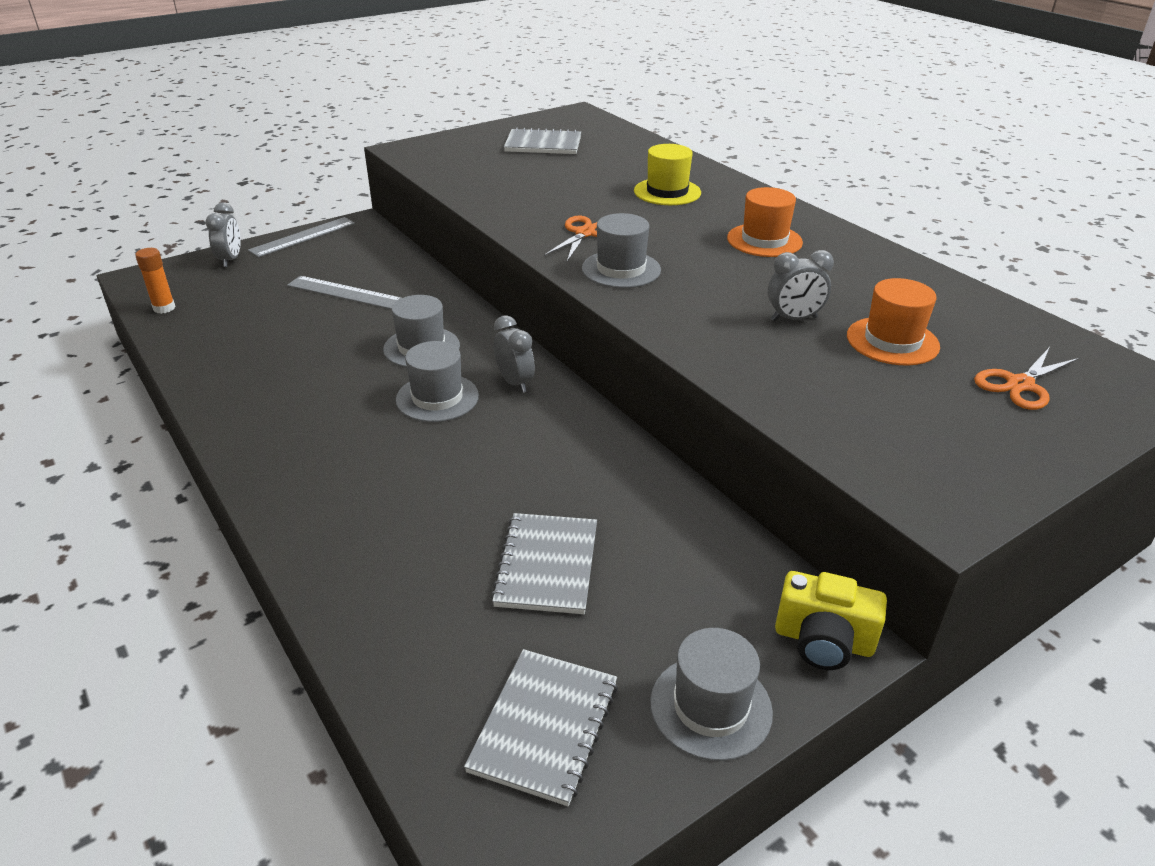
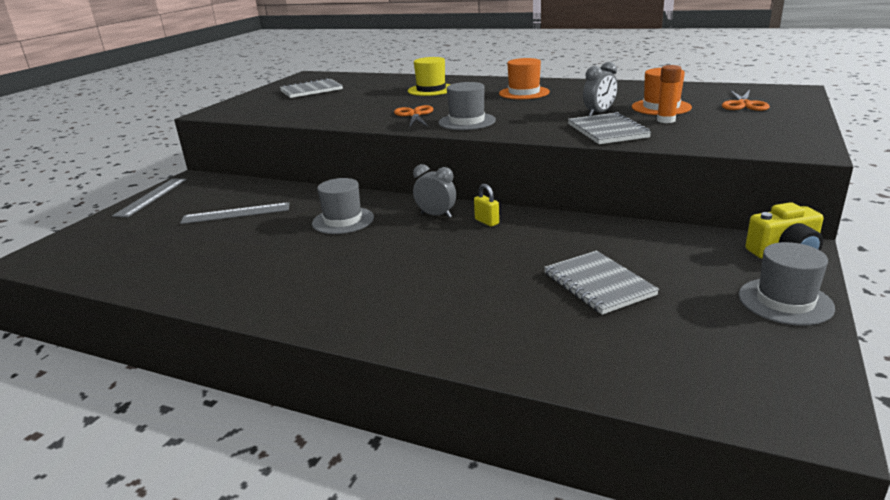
camera: 30 degrees left, 10 degrees down
orange glue stick [135,248,175,314] -> orange glue stick moved to [657,65,681,123]
grey clock [206,202,241,267] -> none
grey hat [396,341,479,422] -> none
grey notebook [464,649,618,806] -> grey notebook moved to [568,112,651,144]
none -> yellow padlock [474,184,499,227]

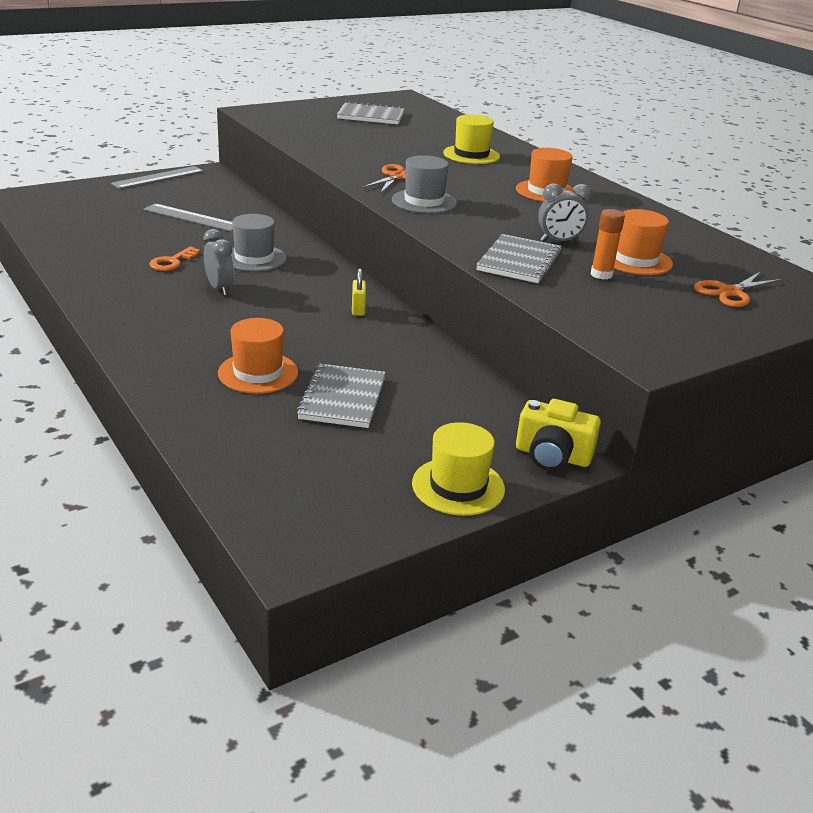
camera: 30 degrees right, 5 degrees up
grey clock [413,164,456,218] -> grey clock moved to [203,229,234,295]
grey hat [739,242,835,326] -> yellow hat [412,422,505,516]
none -> orange key [149,247,201,271]
none -> orange hat [218,318,298,394]

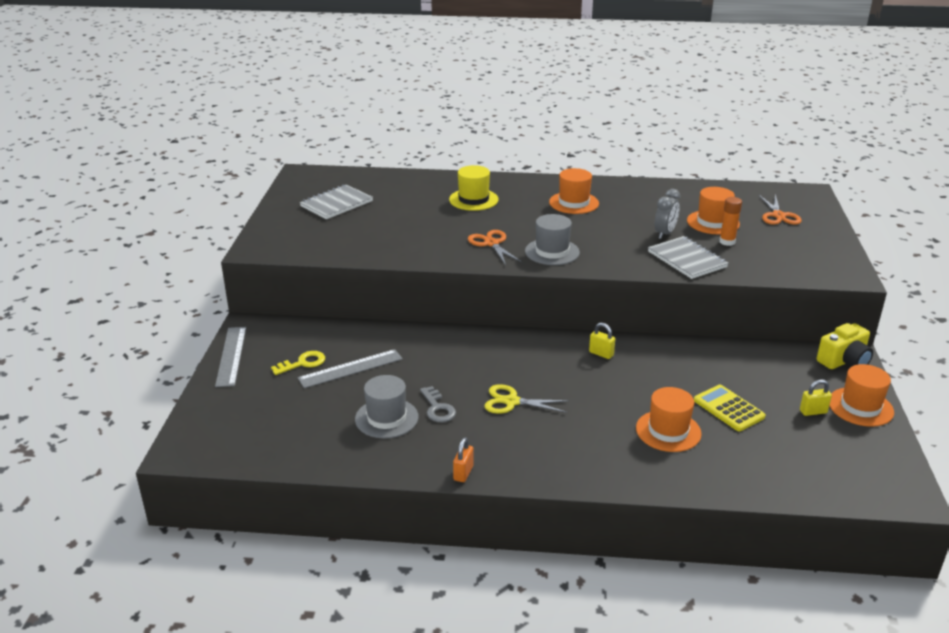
camera: 50 degrees left, 0 degrees up
orange key [149,247,201,271] -> grey key [420,386,456,422]
grey clock [203,229,234,295] -> yellow scissors [484,384,569,414]
grey hat [231,214,286,271] -> grey hat moved to [355,375,419,439]
grey notebook [296,364,386,428] -> yellow calculator [694,385,766,431]
yellow hat [412,422,505,516] -> orange hat [829,364,894,427]
none -> yellow key [271,351,325,375]
none -> orange padlock [453,437,473,482]
none -> yellow padlock [800,379,832,416]

